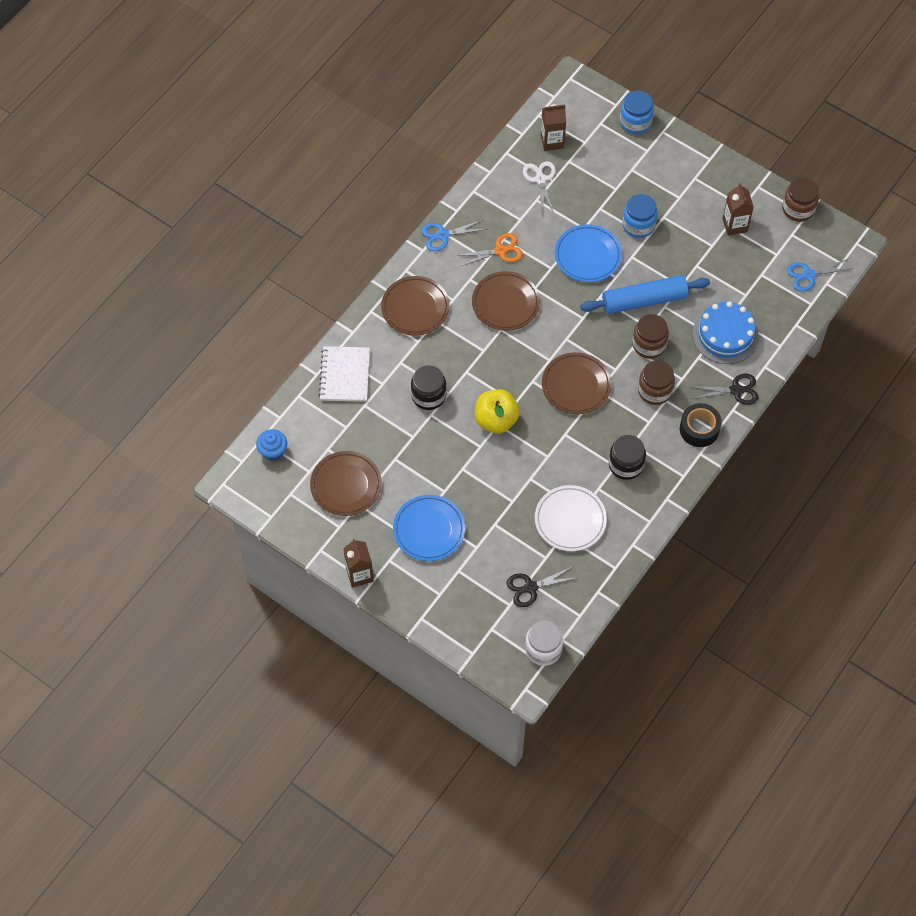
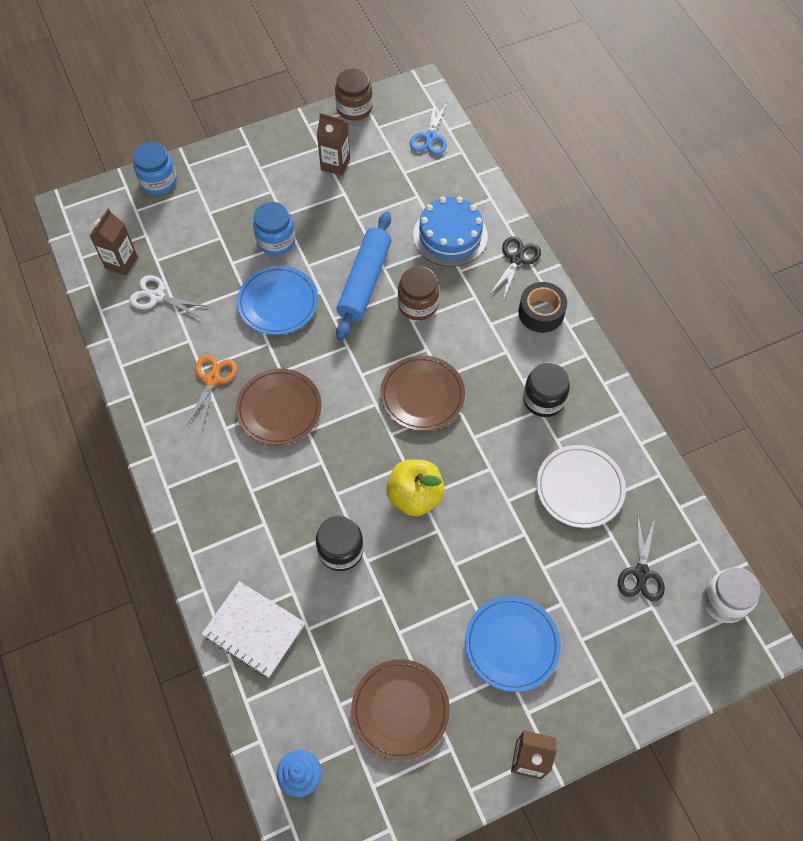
camera: 60 degrees left, 0 degrees up
brown plate [381,276,450,336] -> none
blue scissors [421,219,487,252] -> none
brown jar [638,360,675,405] -> none

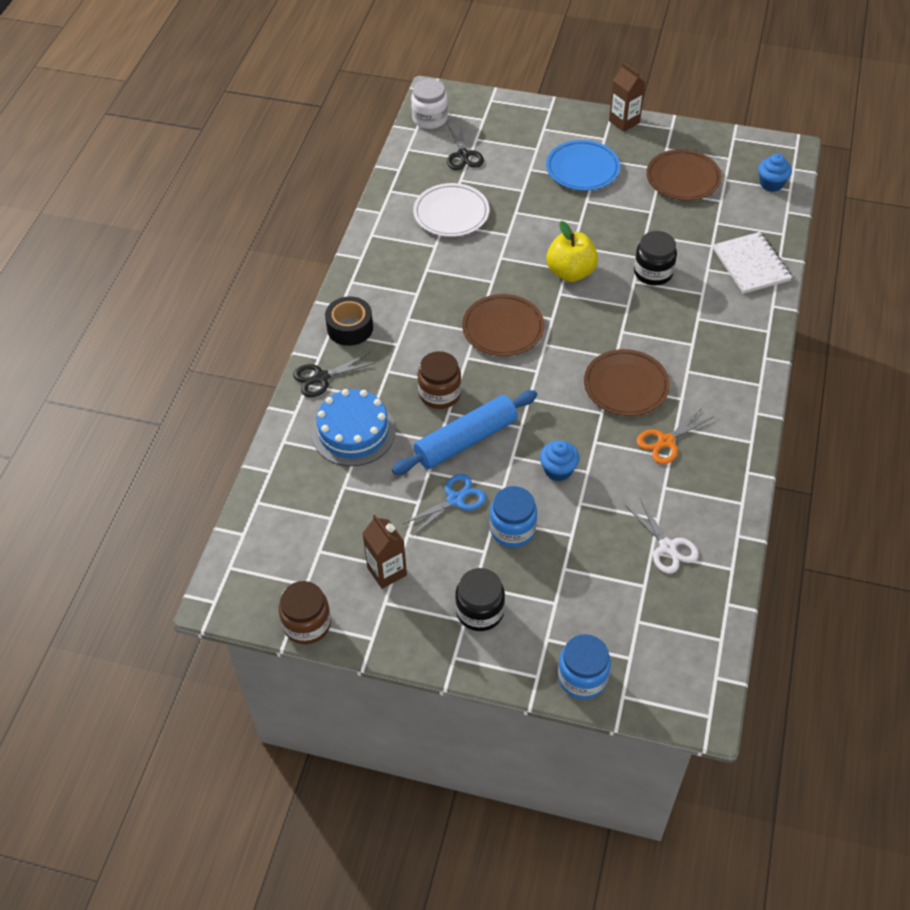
camera: 140 degrees left, 10 degrees down
brown carton [90,209,138,275] -> none
blue plate [237,266,318,335] -> blue cupcake [540,440,579,481]
blue scissors [410,100,448,155] -> blue scissors moved to [402,474,486,536]
black jar [523,362,570,417] -> black jar moved to [455,568,505,631]
black scissors [618,517,665,602] -> black scissors turned 120 degrees clockwise [447,125,484,170]

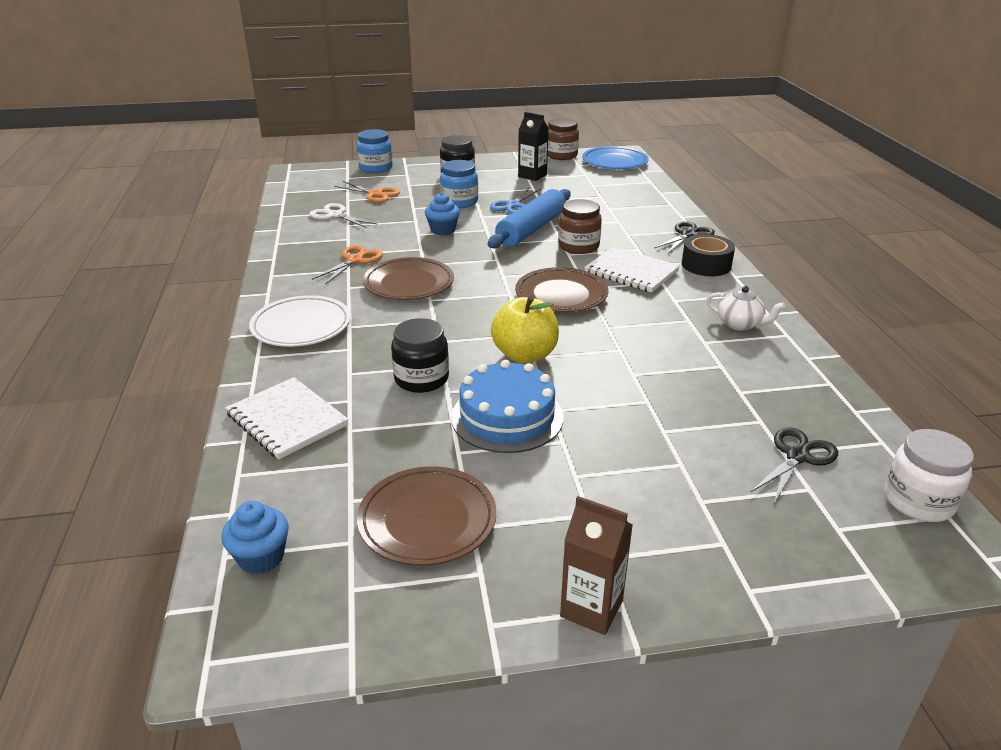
camera: 155 degrees right, 20 degrees down
blue cake [312,389,396,466] -> blue cake moved to [451,360,564,453]
brown carton [362,515,407,589] -> black carton [518,112,549,181]
white plate [413,183,489,237] -> white plate moved to [249,295,351,347]
black scissors [447,125,484,170] -> black scissors turned 75 degrees clockwise [750,427,838,503]
blue plate [546,140,620,191] -> blue plate moved to [582,146,649,169]
none -> orange scissors [335,181,400,203]
none -> white notebook [584,247,680,293]
none -> white teapot [707,286,786,331]

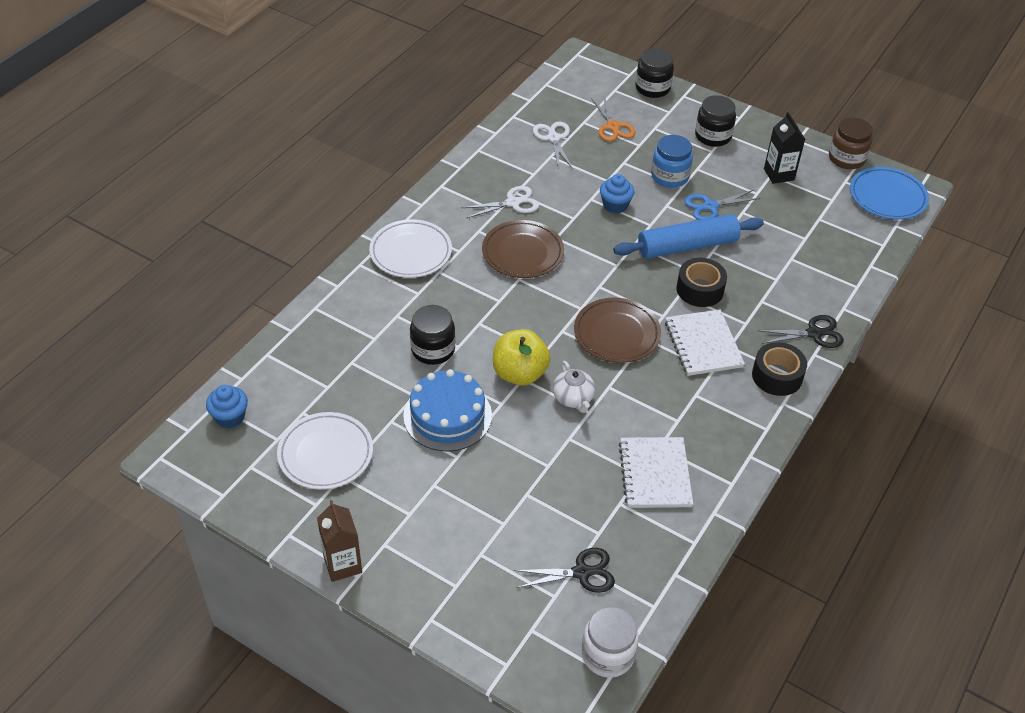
camera: 40 degrees right, 15 degrees up
white notebook [225,377,349,459] -> white notebook moved to [619,437,693,508]
orange scissors [312,245,383,284] -> white scissors [461,186,539,218]
blue jar [357,129,393,173] -> black jar [635,48,674,98]
brown plate [357,466,496,566] -> white plate [277,412,373,490]
brown jar [558,199,602,254] -> black tape [676,258,727,307]
white teapot [707,286,786,331] -> white teapot moved to [553,361,595,413]

